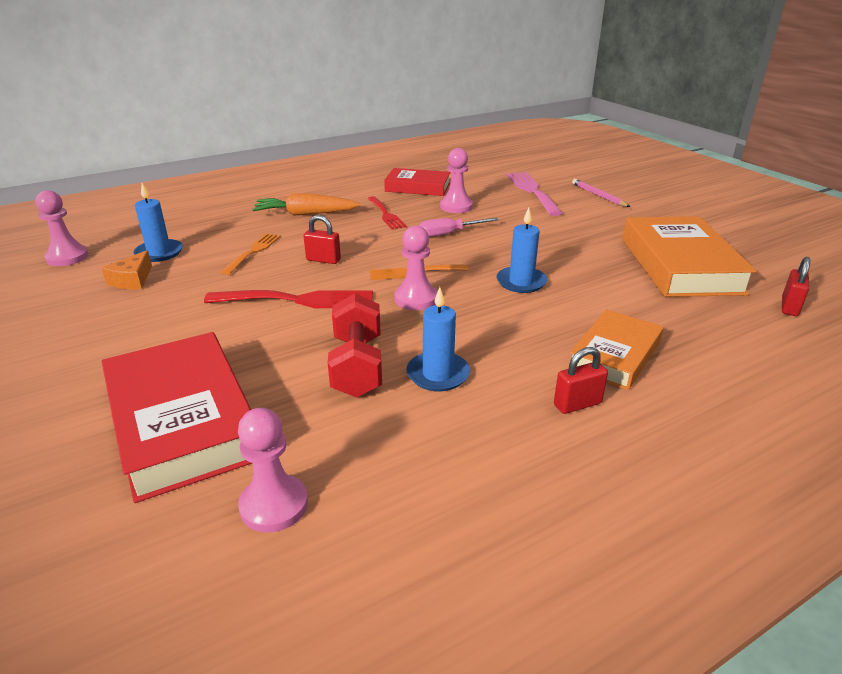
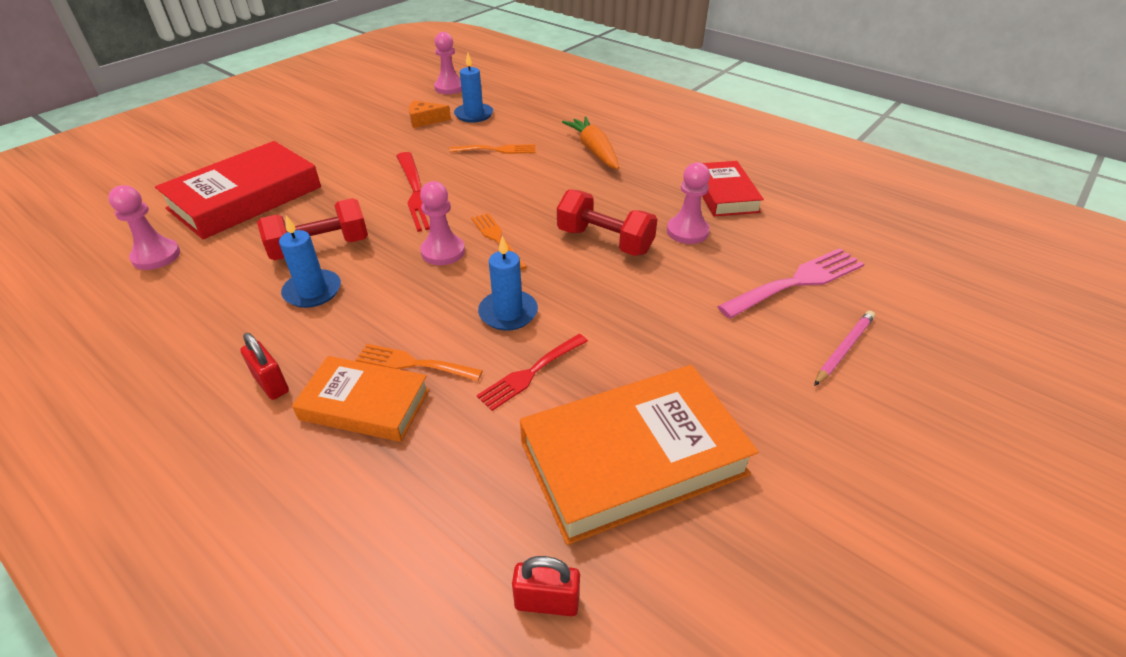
camera: 70 degrees right, 10 degrees up
red padlock [304,215,341,264] -> none
red fork [367,196,406,229] -> red fork moved to [477,334,588,411]
pink screwdriver [418,218,499,237] -> red dumbbell [557,189,657,256]
none -> orange fork [356,344,483,381]

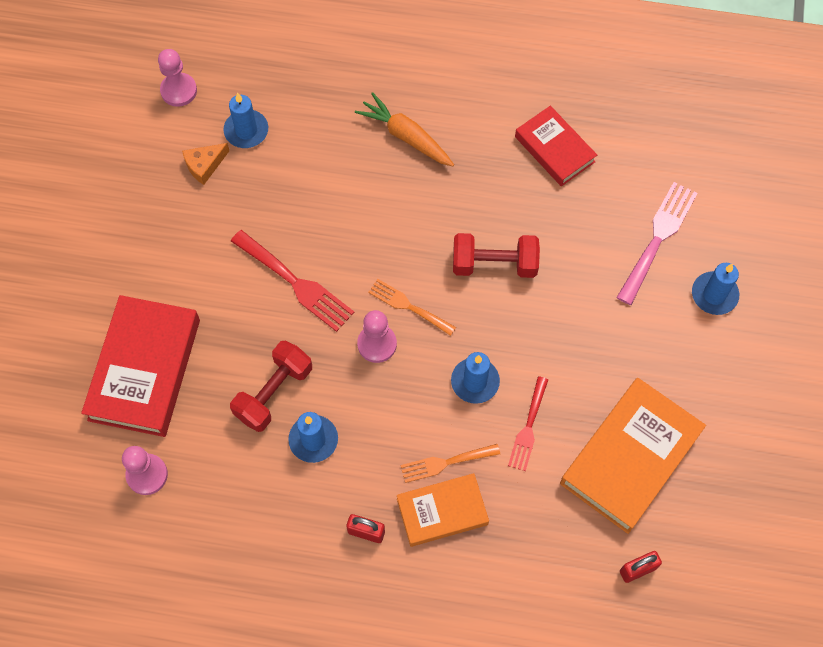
camera: 30 degrees left, 25 degrees up
orange fork [449,144,536,154] -> none
pink pawn [667,162,710,244] -> none
pink pencil [814,311,875,386] -> blue candle [692,263,739,315]

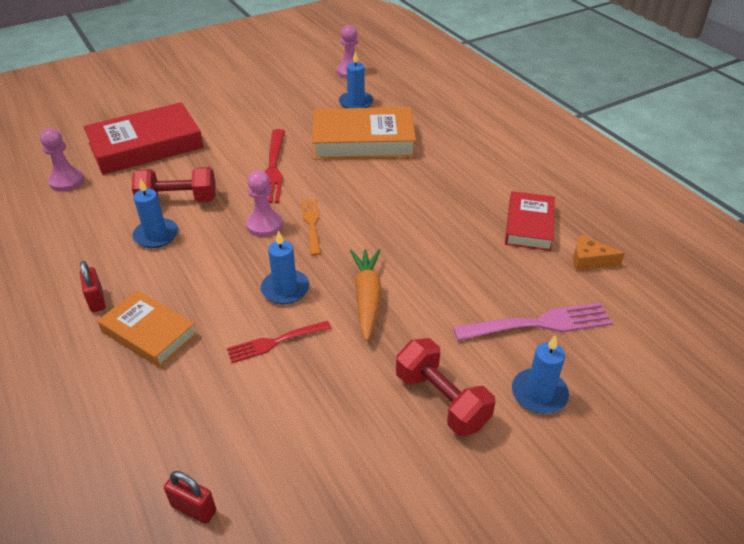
camera: 50 degrees right, 25 degrees down
orange cheese [182,143,229,185] -> orange cheese moved to [573,234,625,271]
orange carrot [355,92,454,167] -> orange carrot moved to [350,249,382,341]
orange fork [400,444,500,483] -> none
red dumbbell [453,233,540,278] -> red dumbbell moved to [396,338,495,436]
orange book [560,378,706,534] -> orange book moved to [312,107,416,160]

